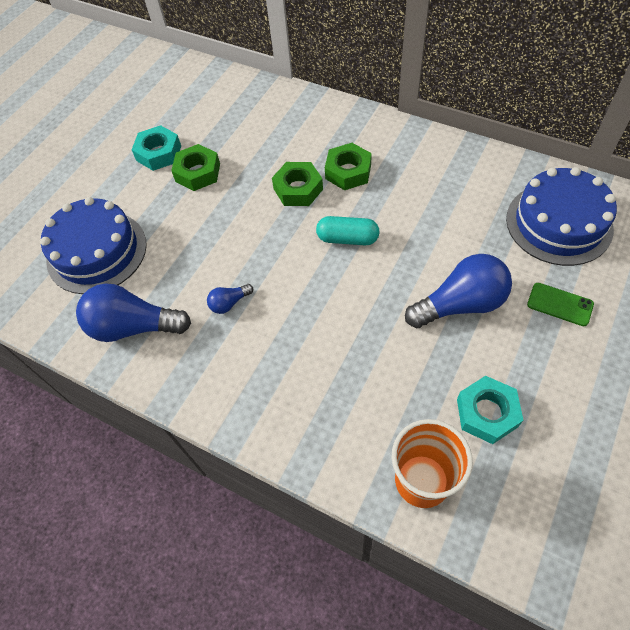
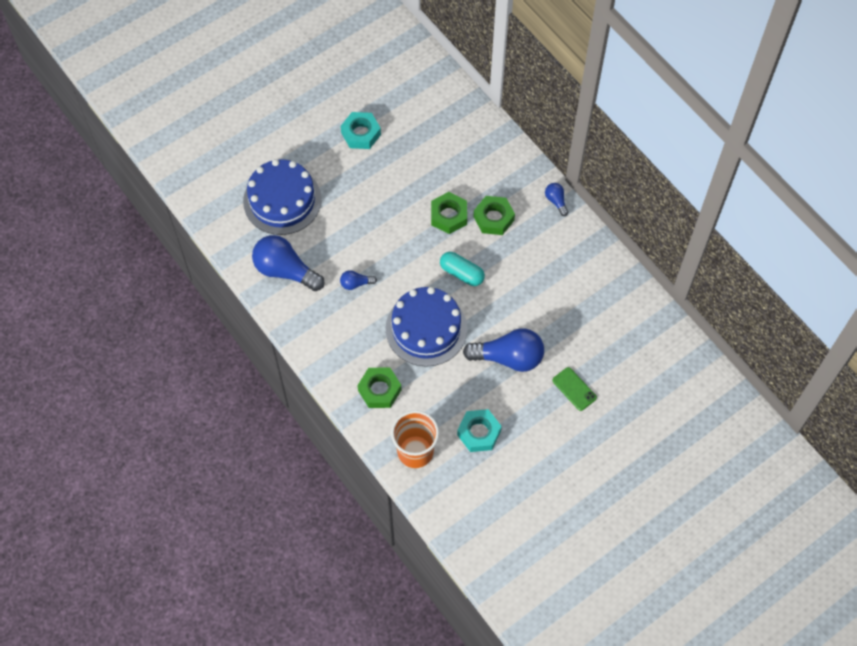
camera: 20 degrees right, 5 degrees up
green nut [171,144,220,191] -> green nut moved to [357,367,402,408]
blue cake [506,167,617,266] -> blue cake moved to [386,287,467,367]
none -> blue light bulb [545,183,568,216]

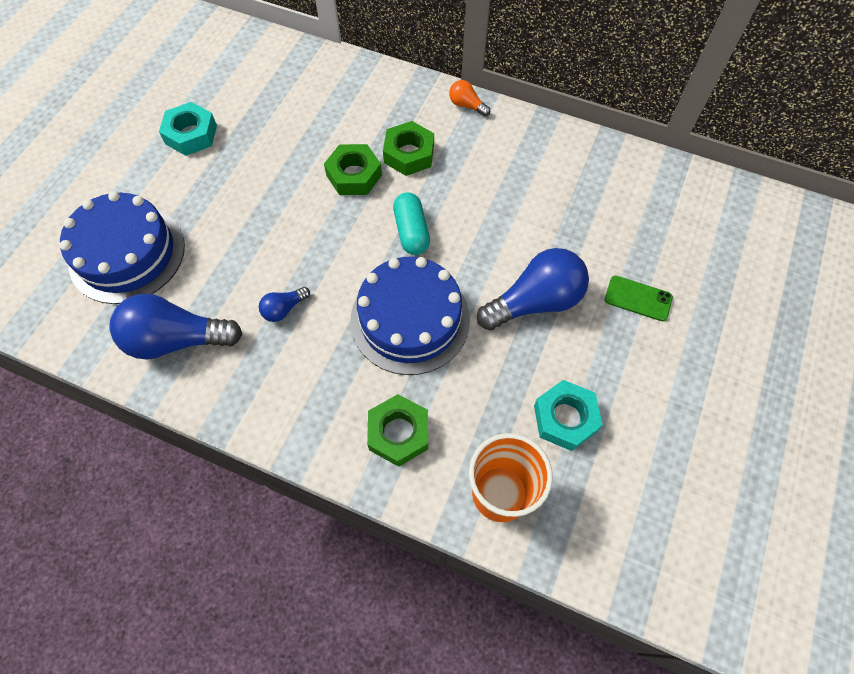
camera: 30 degrees left, 0 degrees up
turquoise capsule [440,252,485,286] -> turquoise capsule turned 75 degrees clockwise [393,192,430,255]
blue light bulb [545,183,568,216] -> orange light bulb [449,80,490,116]

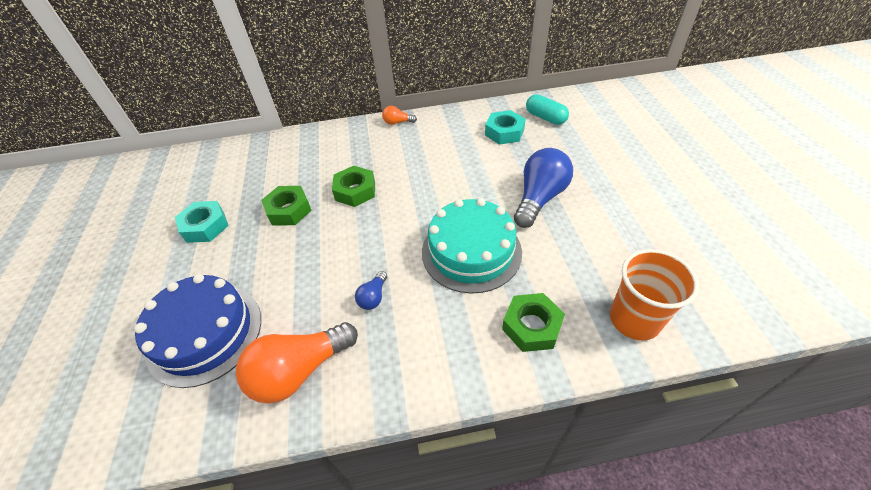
camera: 30 degrees left, 15 degrees down
blue light bulb [109,294,242,360] -> orange light bulb [236,322,358,404]
blue cake [350,257,470,375] -> turquoise cake [422,198,522,294]
green nut [383,121,434,176] -> green nut moved to [261,186,312,225]
turquoise capsule [393,192,430,255] -> turquoise capsule moved to [526,94,569,125]
turquoise nut [534,380,603,451] -> turquoise nut moved to [485,110,526,145]
green phone [605,276,673,321] -> none

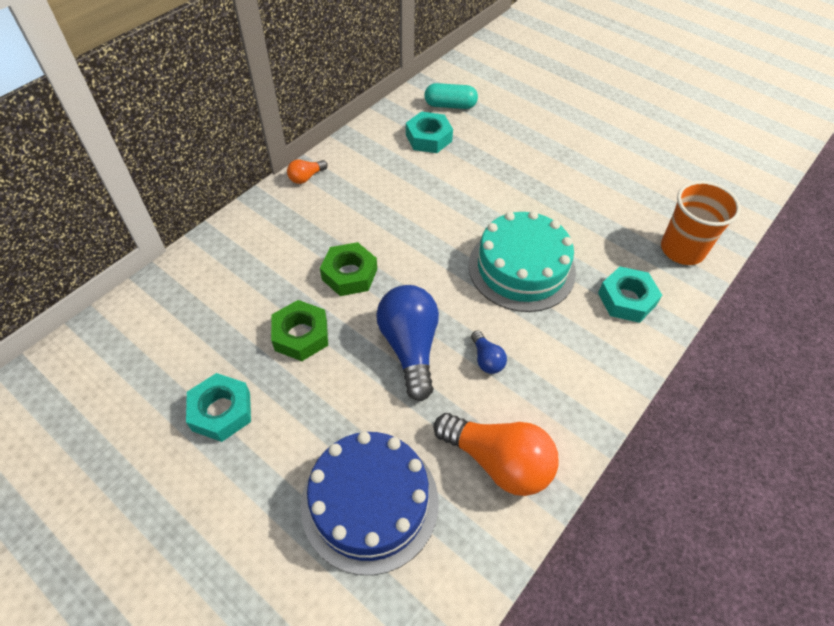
camera: 45 degrees left, 5 degrees up
orange light bulb [236,322,358,404] -> orange light bulb turned 75 degrees counterclockwise [434,413,559,496]
green nut [502,293,565,352] -> turquoise nut [598,267,662,323]
blue light bulb [514,148,573,228] -> blue light bulb moved to [376,285,439,401]

